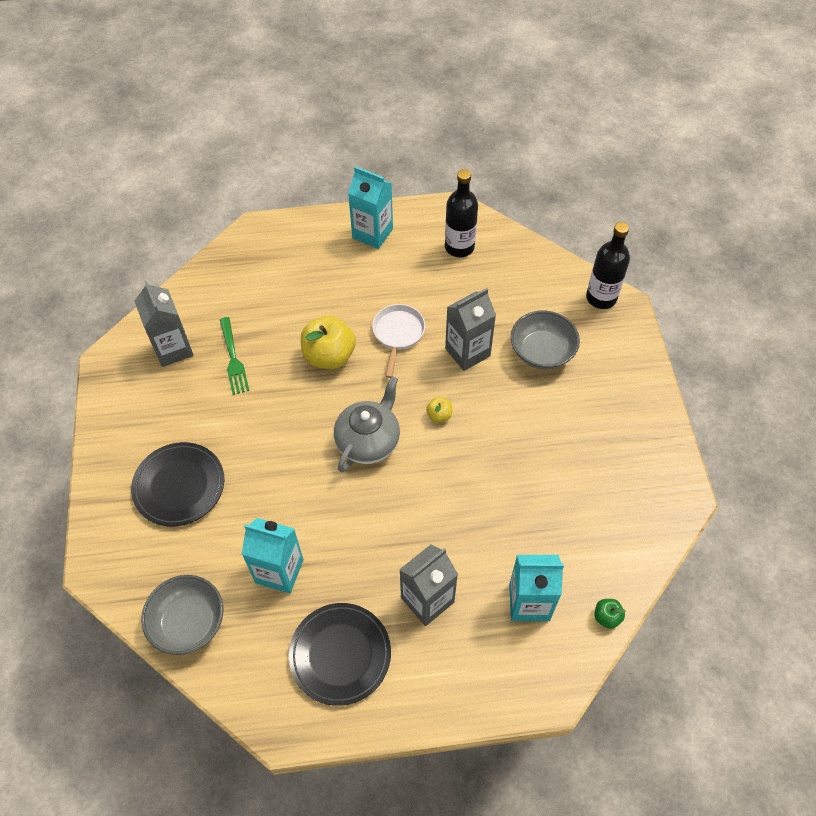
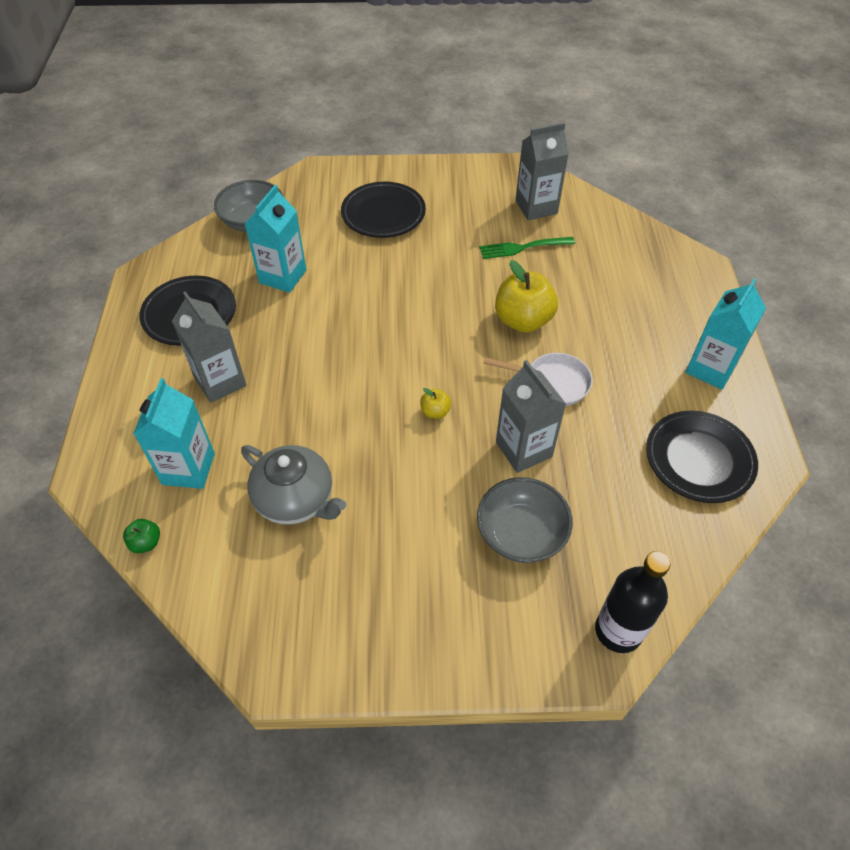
camera: 95 degrees right, 5 degrees down
grey teapot [334,376,400,472] -> grey teapot moved to [241,445,346,525]
black bottle [445,169,478,257] -> black plate [646,411,758,503]

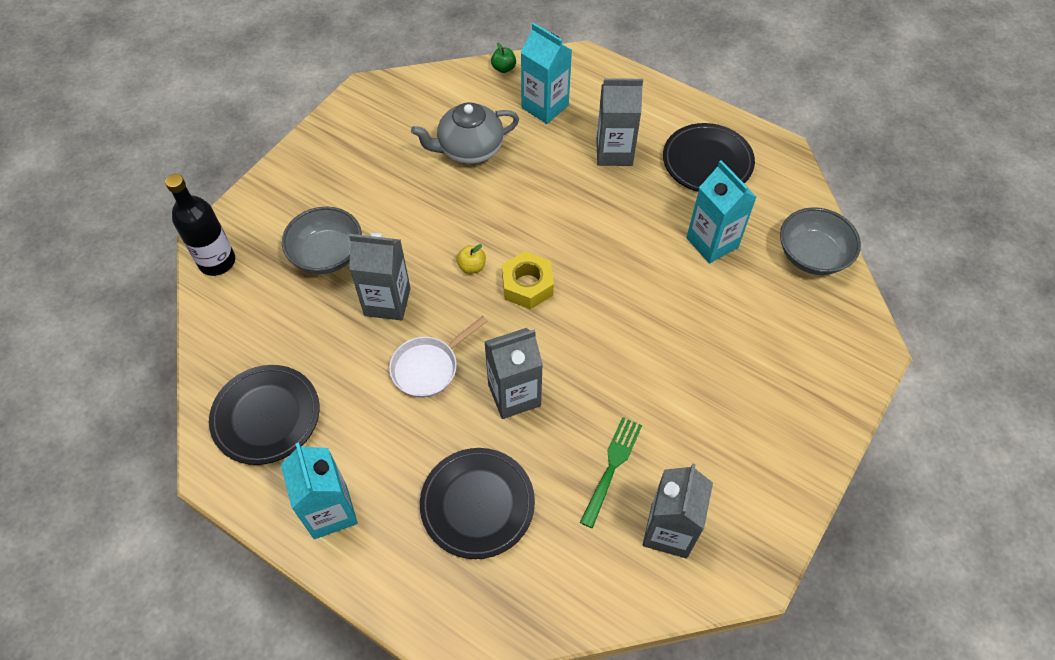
camera: 125 degrees right, 5 degrees up
black plate [341,182,426,238] -> black plate moved to [420,448,535,559]
yellow apple [495,260,558,333] -> grey carton [484,328,543,419]
none -> yellow nut [502,251,554,309]

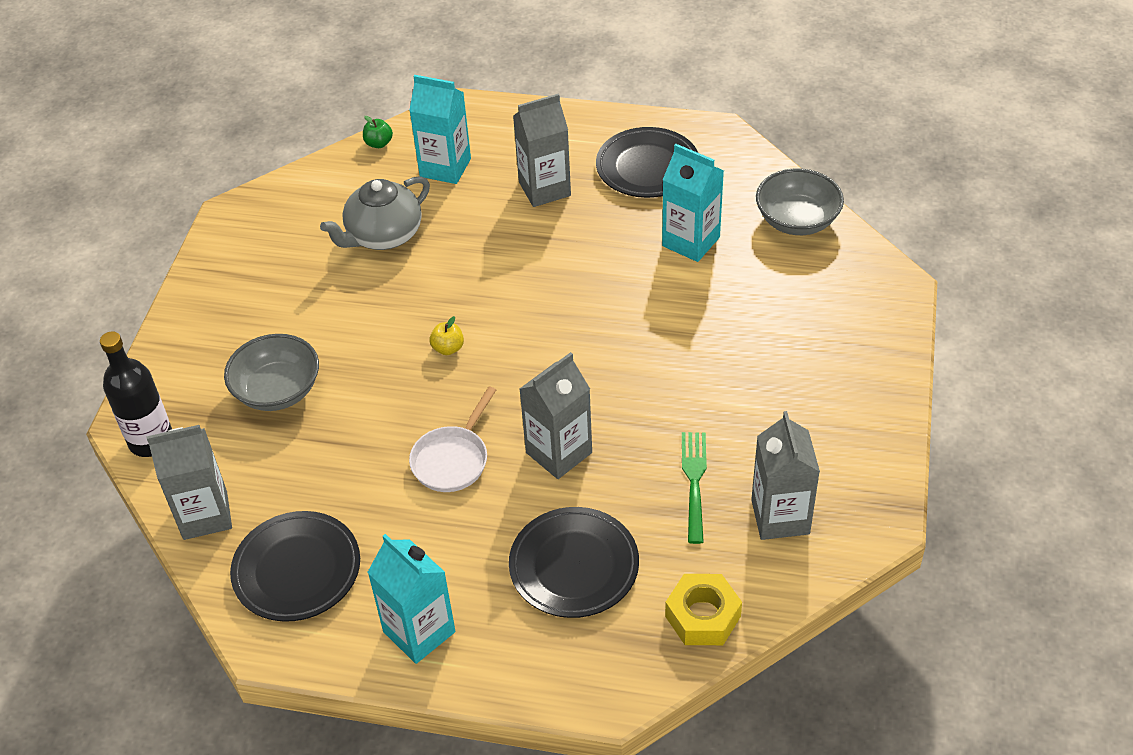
camera: 20 degrees left, 10 degrees down
grey carton [349,233,411,320] -> grey carton moved to [146,425,232,540]
yellow nut [502,251,554,309] -> yellow nut moved to [665,574,742,645]

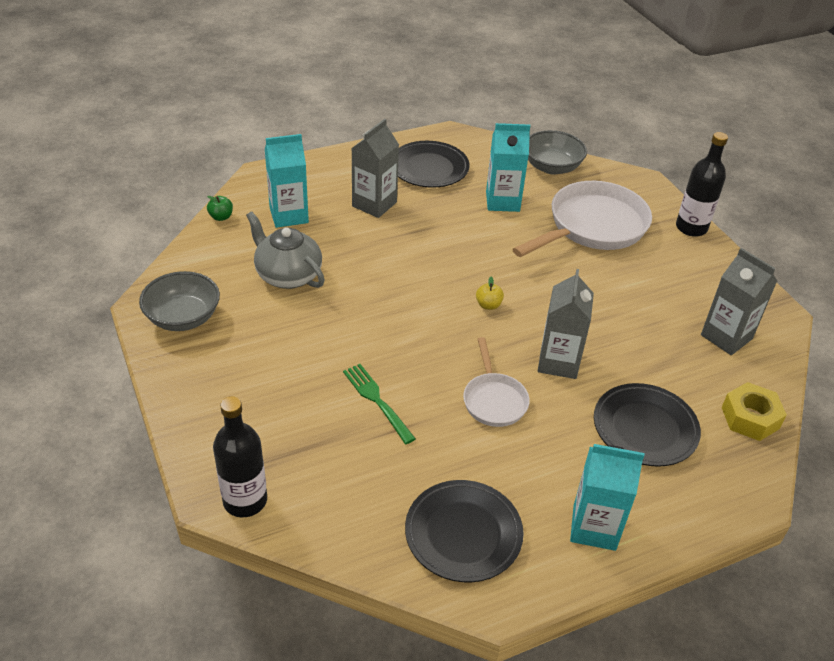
camera: 40 degrees left, 5 degrees down
grey carton [146,425,232,540] -> none
grey bowl [224,334,319,411] -> grey bowl moved to [139,271,220,331]
grey teapot [320,176,430,250] -> grey teapot turned 120 degrees clockwise [246,211,325,289]
yellow apple [429,316,464,355] -> yellow apple moved to [476,277,504,310]
green fork [682,432,707,544] -> green fork moved to [343,364,416,444]
none -> white pan [512,181,652,257]
none -> black bottle [676,132,728,237]

